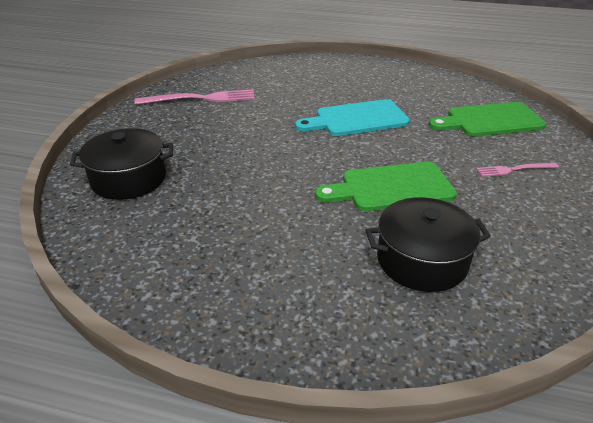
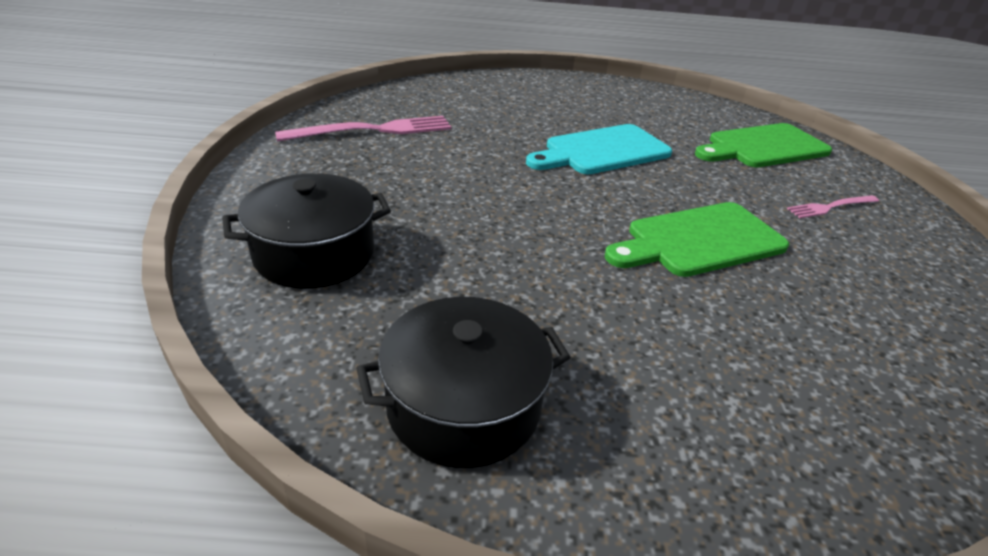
camera: 15 degrees left, 0 degrees up
black pot [365,197,491,292] -> black pot moved to [356,297,570,468]

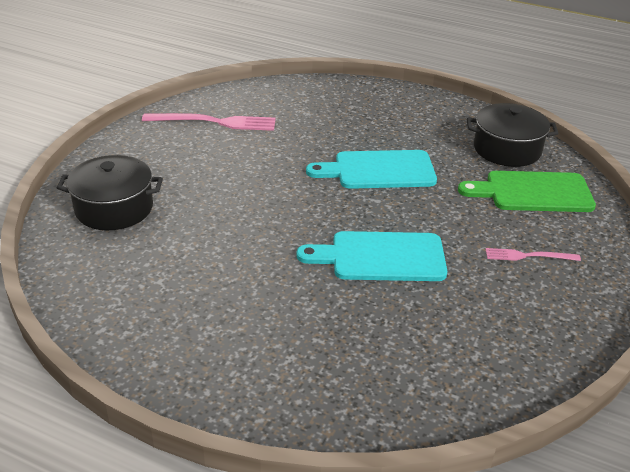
camera: 25 degrees right, 0 degrees up
black pot [356,297,570,468] -> black pot moved to [467,103,559,167]
green cutting board [605,202,789,277] -> turquoise cutting board [297,231,447,281]

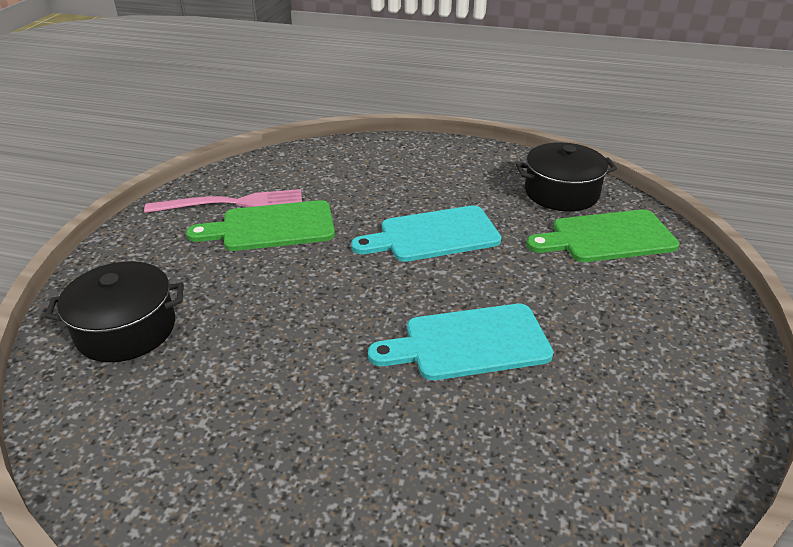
camera: 10 degrees left, 0 degrees up
pink fork [486,248,581,261] -> none
none -> green cutting board [186,200,335,251]

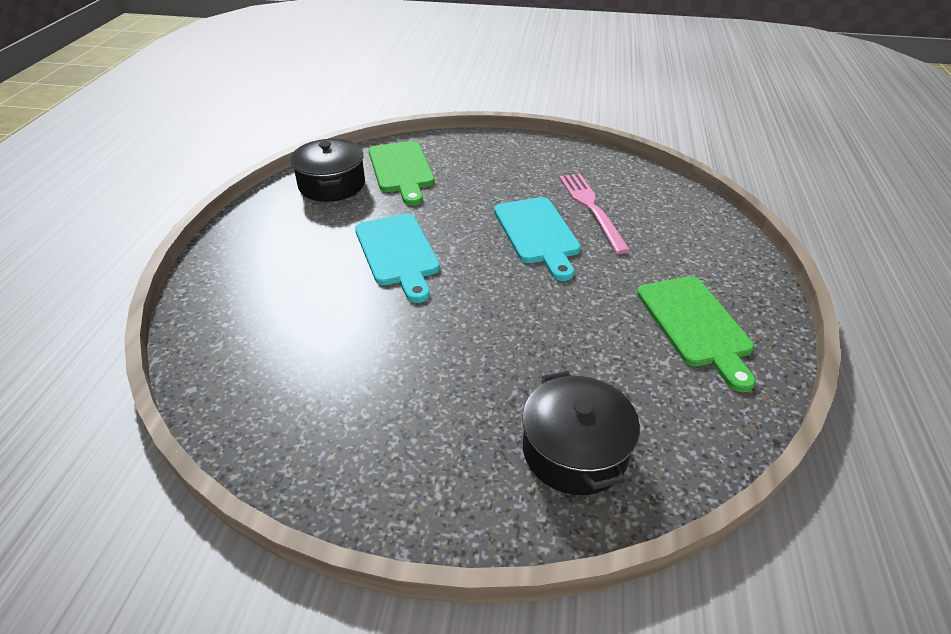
camera: 95 degrees left, 5 degrees up
pink fork [144,189,302,213] -> pink fork moved to [559,174,631,254]
green cutting board [186,200,335,251] -> green cutting board moved to [637,276,756,392]

